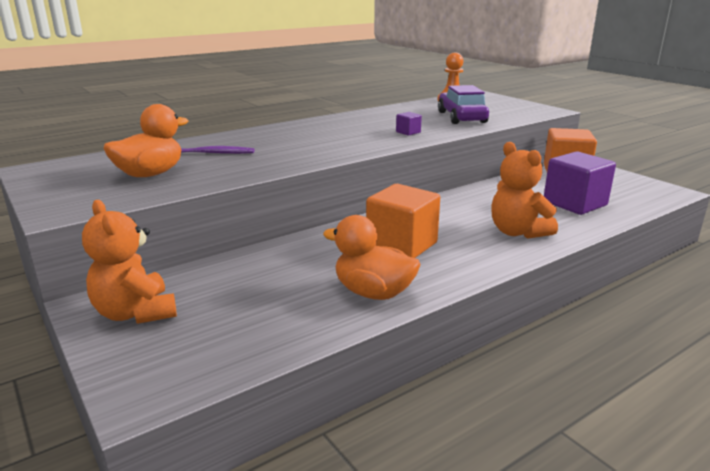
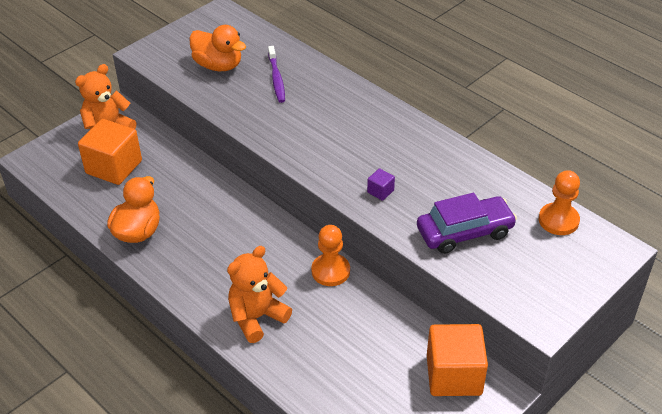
camera: 80 degrees right, 20 degrees up
orange cube [366,184,440,258] -> orange cube moved to [78,119,142,185]
purple cube [544,151,616,215] -> none
none -> orange pawn [311,225,350,286]

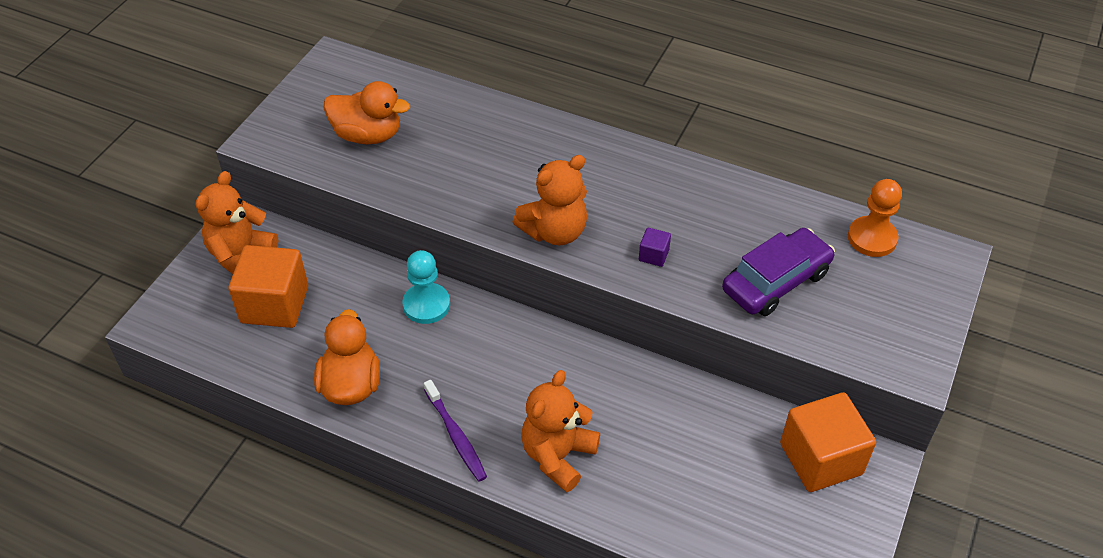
camera: 20 degrees left, 5 degrees up
purple toothbrush [268,46,285,103] -> purple toothbrush moved to [424,380,487,482]
orange pawn [311,225,350,286] -> none
none -> turquoise pawn [402,250,450,324]
none -> orange teddy bear [513,155,587,245]

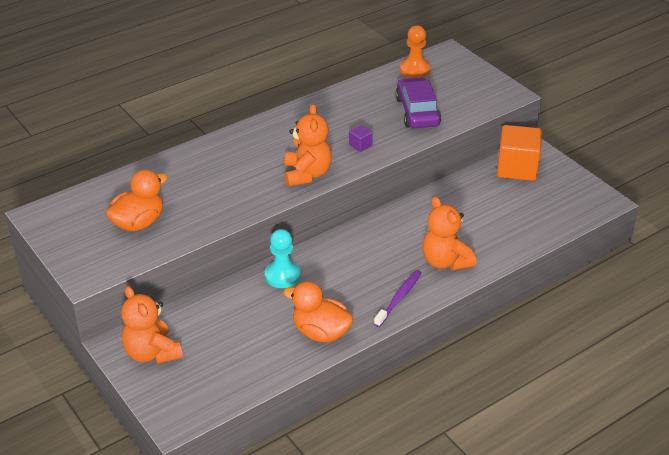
camera: 60 degrees left, 10 degrees down
orange cube [228,245,308,328] -> none
purple toothbrush [424,380,487,482] -> purple toothbrush turned 60 degrees counterclockwise [374,270,422,327]

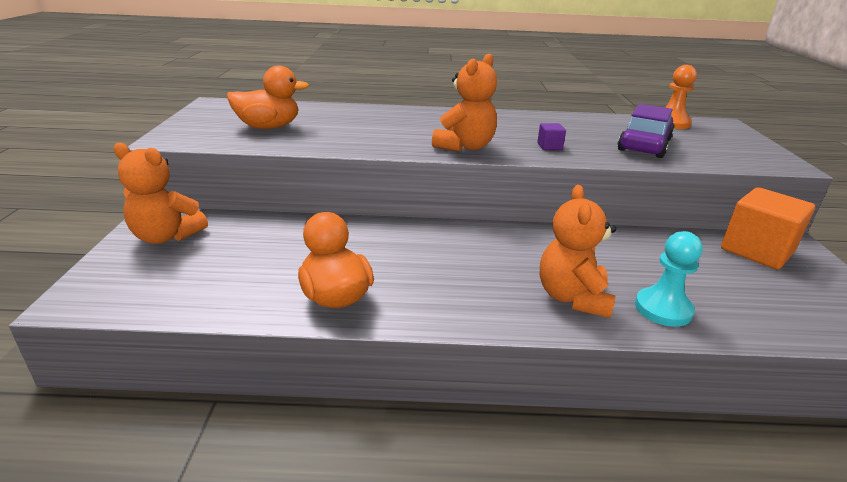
camera: 35 degrees right, 10 degrees down
orange teddy bear [121,286,183,364] -> orange teddy bear turned 75 degrees counterclockwise [113,143,208,244]
turquoise pawn [265,229,301,288] -> turquoise pawn moved to [635,231,703,327]
purple toothbrush [374,270,422,327] -> none

